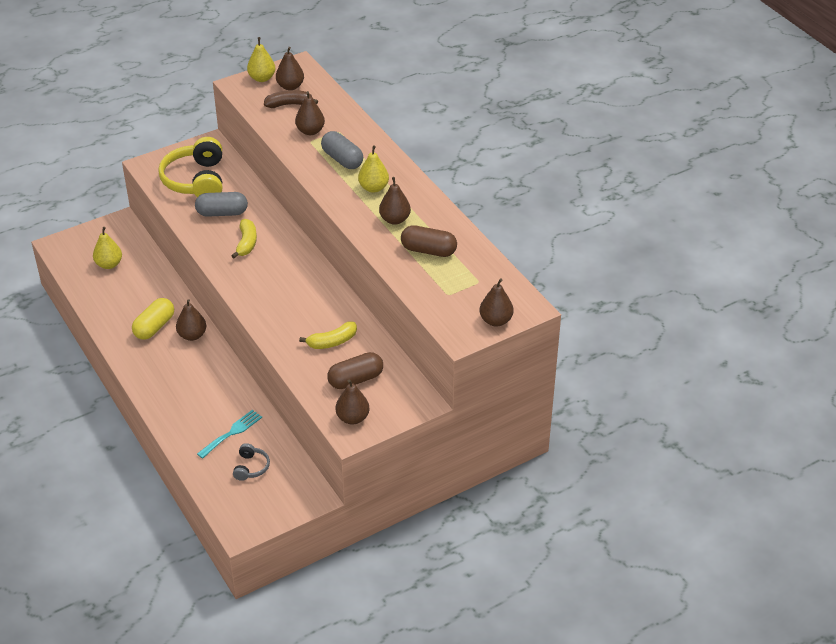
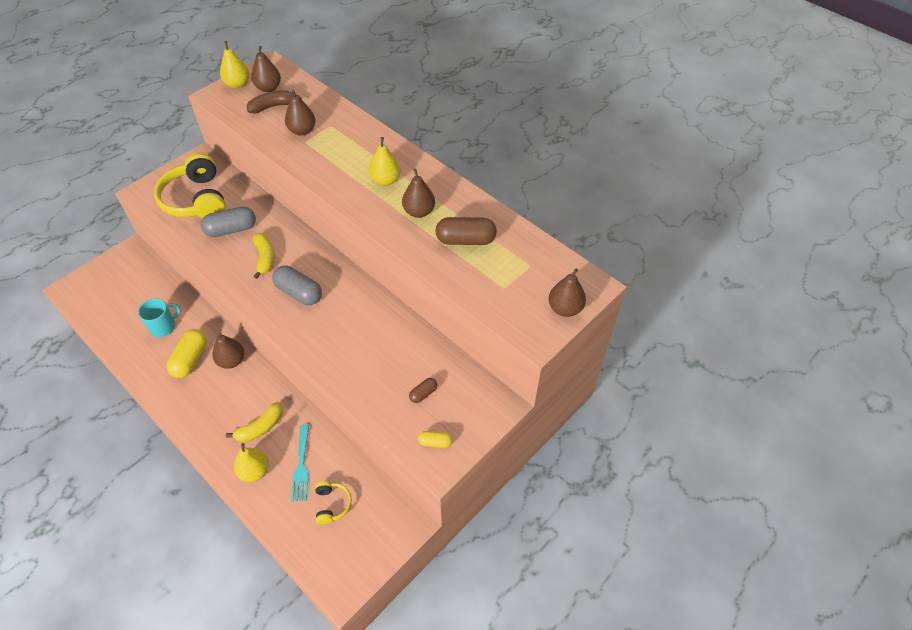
camera: 15 degrees left, 10 degrees up
yellow pear [93,227,122,269] -> yellow pear moved to [234,443,269,482]
turquoise fork [197,410,262,459] -> turquoise fork turned 150 degrees clockwise [291,424,309,501]
grey headphones [233,443,270,481] -> yellow headphones [315,481,352,524]
yellow banana [299,322,357,349] -> yellow banana moved to [226,402,283,442]
grey capsule [321,131,363,169] -> grey capsule moved to [272,266,322,305]
brown capsule [327,352,383,389] -> brown capsule [409,378,437,403], size x0.52
brown pear [336,380,370,424] -> yellow capsule [418,431,452,448]
none -> turquoise mug [138,298,181,337]

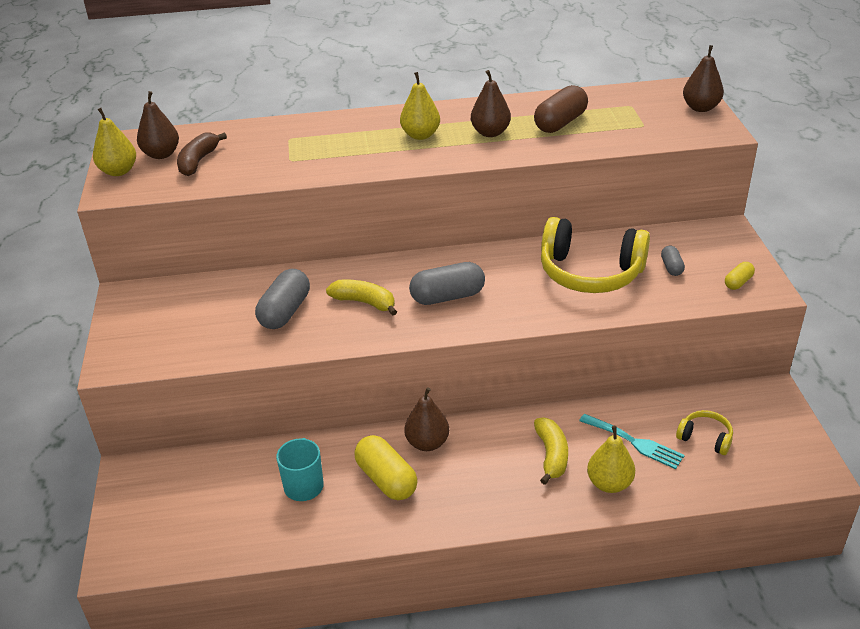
camera: 50 degrees left, 15 degrees down
yellow headphones [154,153,226,219] -> yellow headphones moved to [541,217,650,293]
brown pear [285,90,316,136] -> none
brown capsule [409,378,437,403] -> grey capsule [661,246,685,276]

